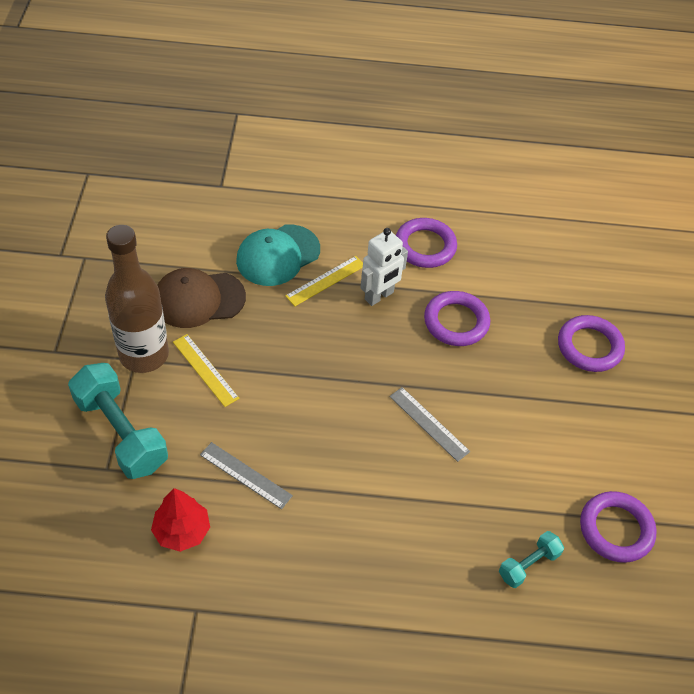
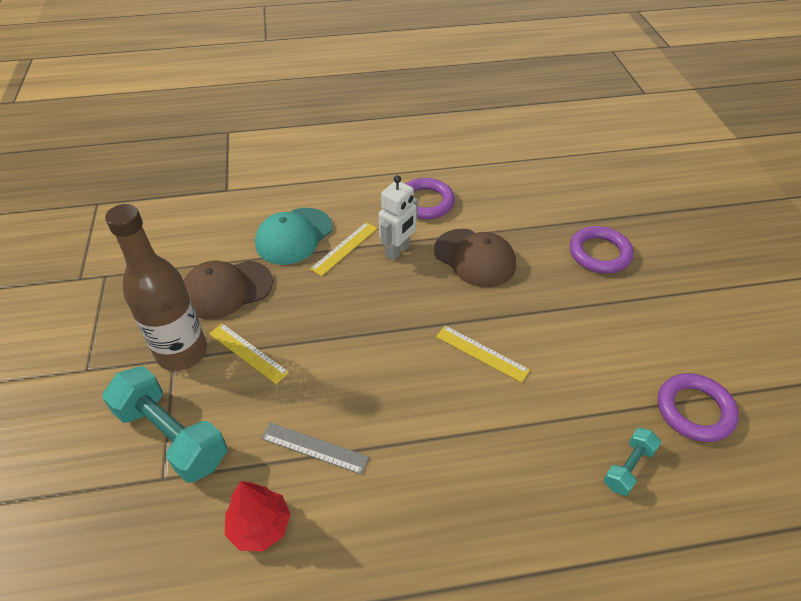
camera: 10 degrees left, 5 degrees down
grey ruler [390,387,470,462] -> yellow ruler [436,325,530,383]
purple ring [424,291,490,346] -> brown cap [434,229,516,287]

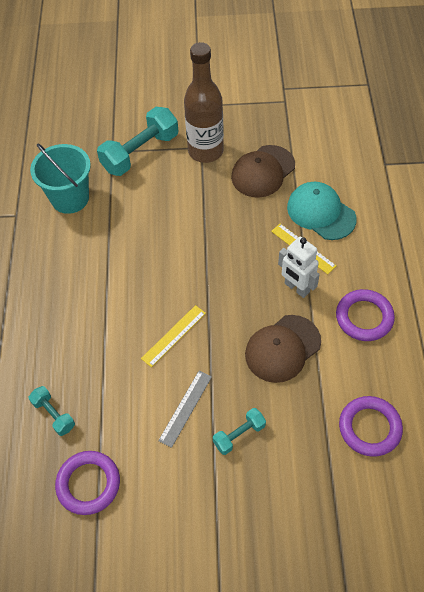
camera: 100 degrees right, 10 degrees up
brown cap [183,261,273,319] -> brown cap turned 120 degrees counterclockwise [231,145,295,198]
yellow ruler [209,323,289,384] -> none
red tree [225,481,291,551] -> turquoise bucket [30,143,91,214]
grey ruler [261,422,369,475] -> grey ruler moved to [158,371,212,448]
purple ring [570,226,633,274] -> purple ring moved to [339,396,403,457]
none -> turquoise dumbbell [213,408,266,455]

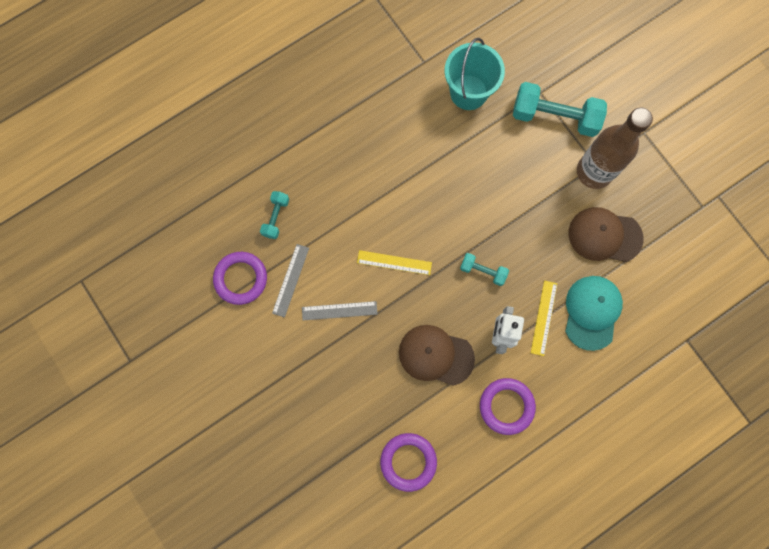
camera: 55 degrees right, 20 degrees up
turquoise dumbbell [213,408,266,455] -> turquoise dumbbell moved to [460,253,509,286]
none -> grey ruler [272,244,309,318]

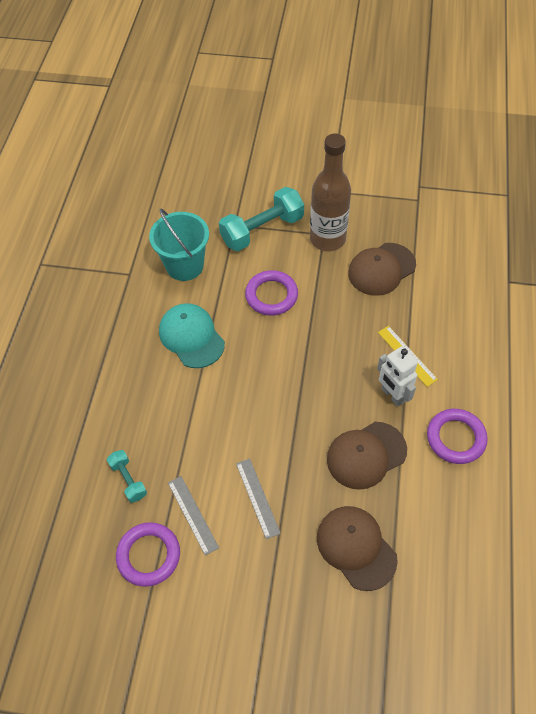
camera: 45 degrees left, 20 degrees down
grey ruler [302,301,377,320] -> grey ruler turned 60 degrees counterclockwise [236,458,281,539]
yellow ruler [357,250,432,275] -> none
purple ring [380,433,437,492] -> purple ring moved to [245,270,298,316]
turquoise dumbbell [460,253,509,286] -> none
turquoise cap [565,276,623,351] -> turquoise cap moved to [159,303,225,368]
none -> brown cap [317,506,398,591]

